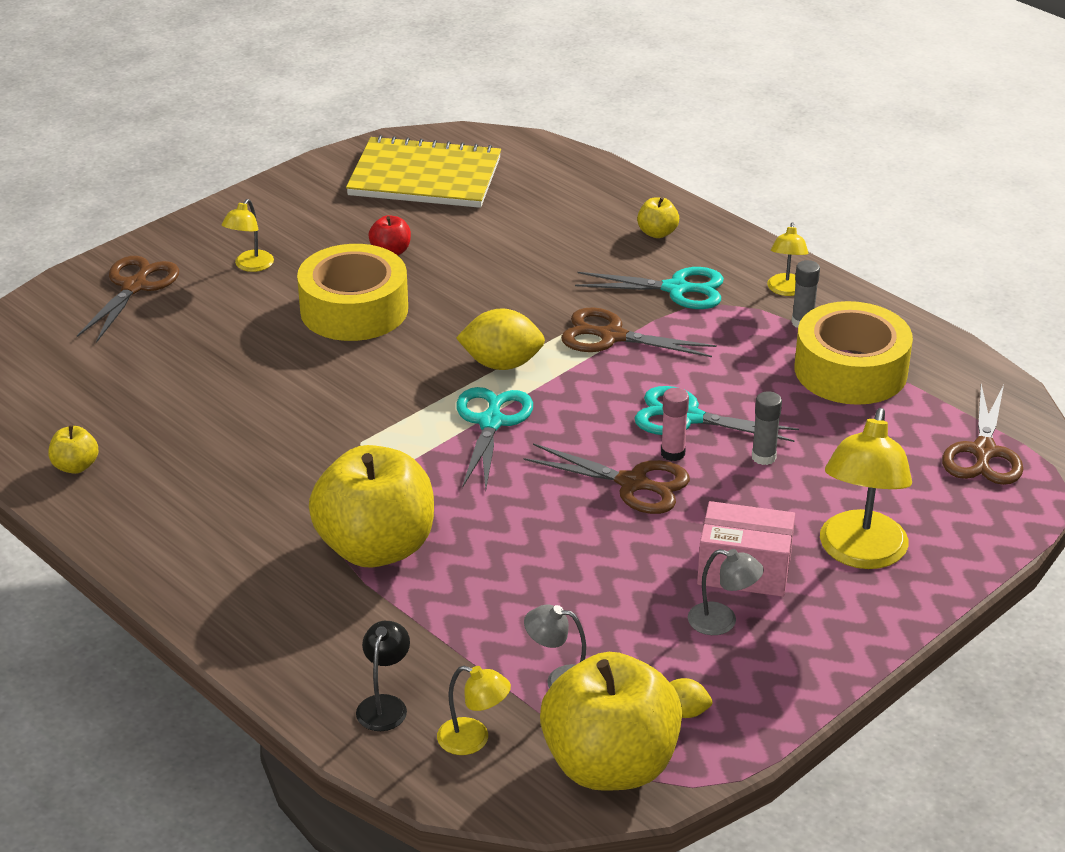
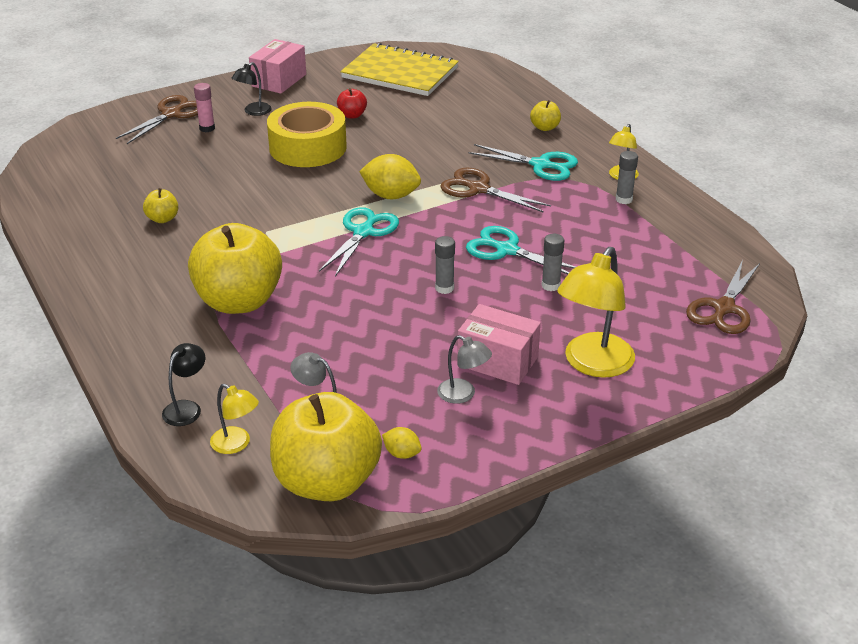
camera: 15 degrees right, 0 degrees up
yellow apple [48,425,98,474] -> yellow apple moved to [143,188,178,223]
yellow lamp [222,199,274,272] -> black lamp [232,62,272,116]
brown scissors [524,443,690,514] -> grey glue stick [435,236,455,294]
pink glue stick [661,388,689,461] -> pink glue stick moved to [194,83,215,132]
yellow tape [795,301,913,405] -> none
none -> pink box [249,39,306,94]

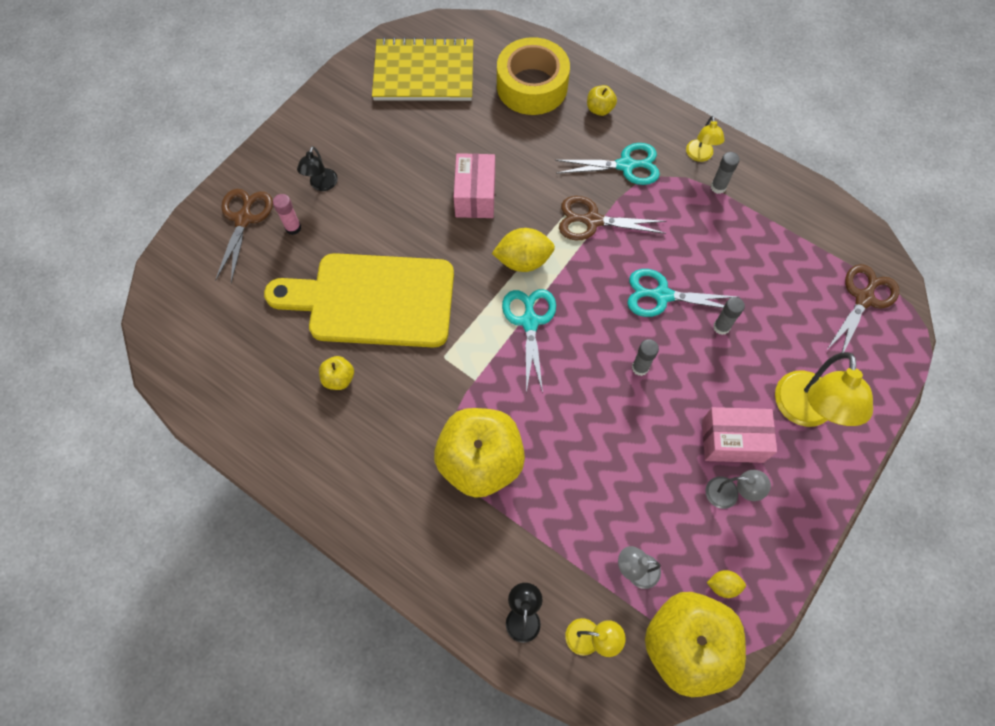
camera: 25 degrees left, 30 degrees up
pink box [249,39,306,94] -> pink box moved to [454,153,495,218]
yellow tape [267,102,347,167] -> yellow tape moved to [497,37,570,115]
red apple [337,88,367,118] -> none
brown scissors [686,260,760,334] -> brown scissors turned 150 degrees counterclockwise [826,264,899,360]
none -> yellow cutting board [264,253,454,348]

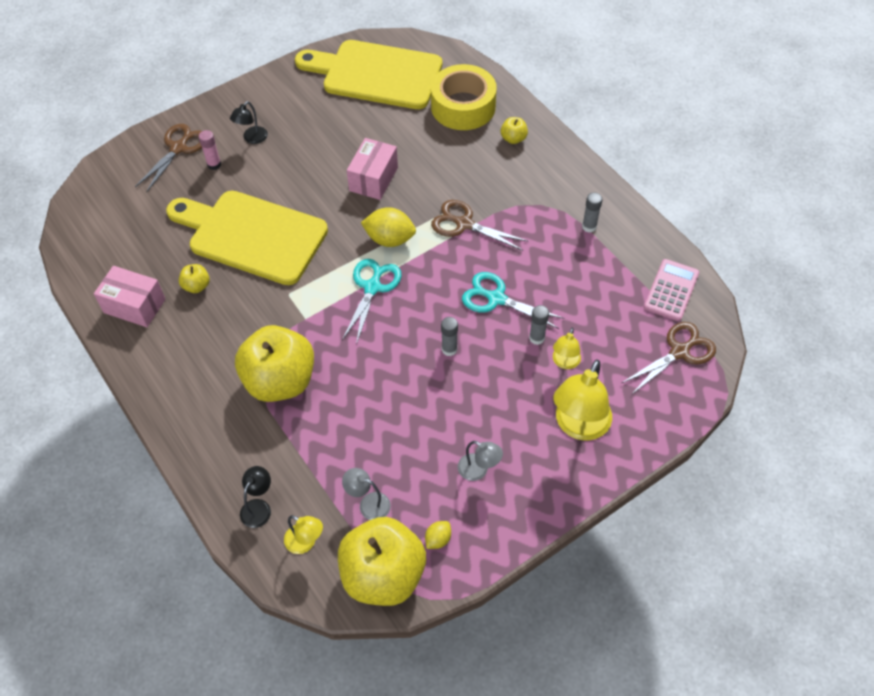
camera: 20 degrees right, 10 degrees down
yellow notebook [372,37,473,101] -> yellow cutting board [295,40,442,109]
turquoise scissors [555,143,660,185] -> none
yellow lamp [686,116,725,162] -> yellow lamp moved to [553,328,581,369]
pink box [702,407,777,463] -> pink box moved to [94,266,165,327]
yellow lemon [707,570,746,598] -> yellow lemon turned 75 degrees counterclockwise [425,521,451,549]
none -> pink calculator [644,259,699,321]

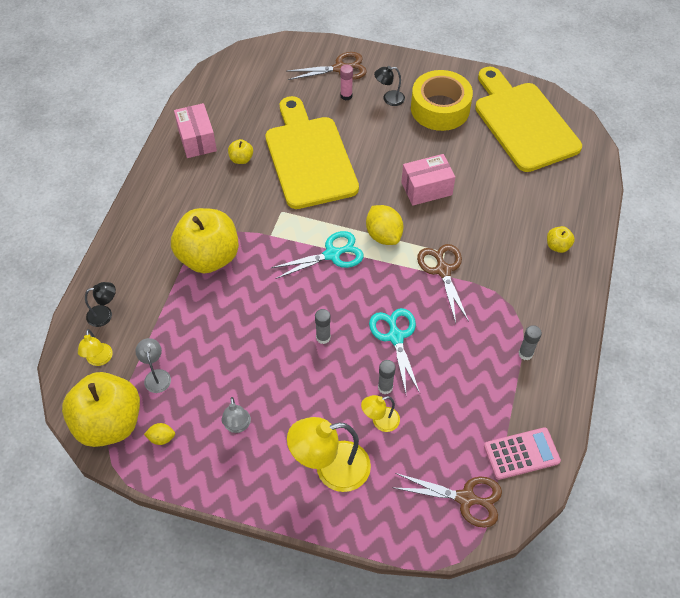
camera: 50 degrees right, 0 degrees up
yellow tape [431,64,497,130] -> yellow tape moved to [411,70,473,131]

